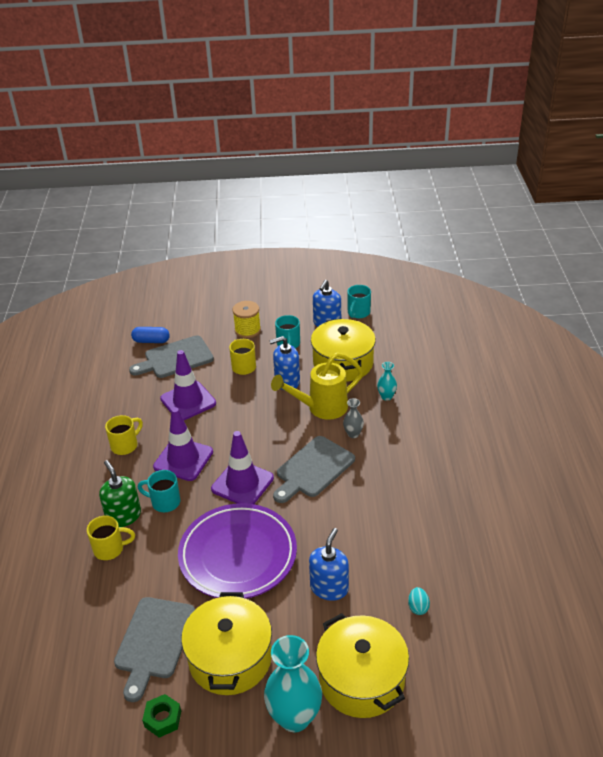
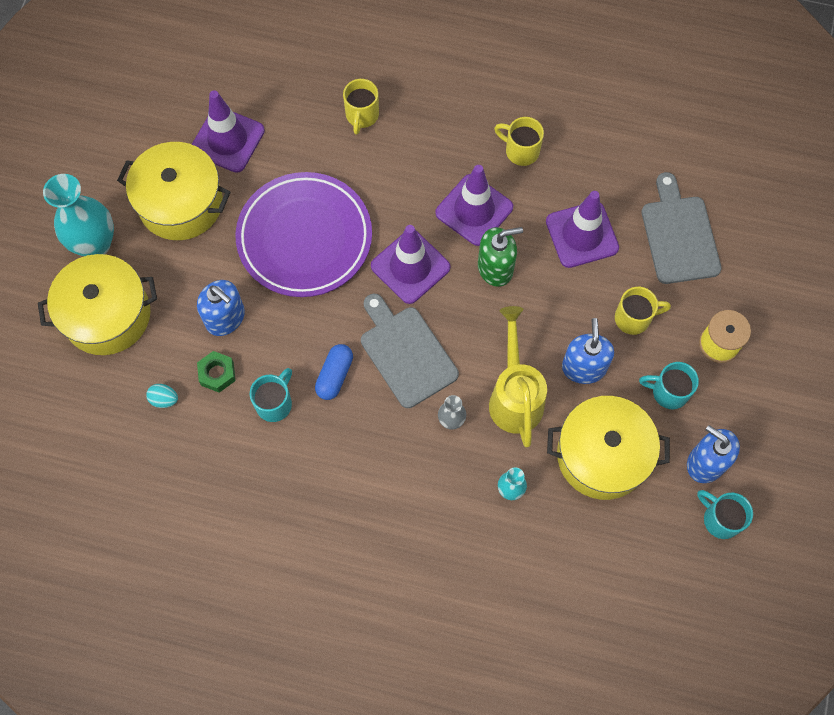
camera: 105 degrees right, 30 degrees up
green soap dispenser [99,460,141,527] -> green soap dispenser moved to [478,227,523,287]
yellow mug [105,415,143,455] -> yellow mug turned 150 degrees clockwise [494,117,544,166]
grey cutting board [114,597,195,702] -> purple traffic cone [191,90,265,173]
blue capsule [131,327,170,343] -> blue capsule moved to [315,344,353,400]
turquoise mug [137,470,180,512] -> turquoise mug moved to [250,368,292,422]
green nut [142,694,181,738] -> green nut moved to [197,351,236,393]

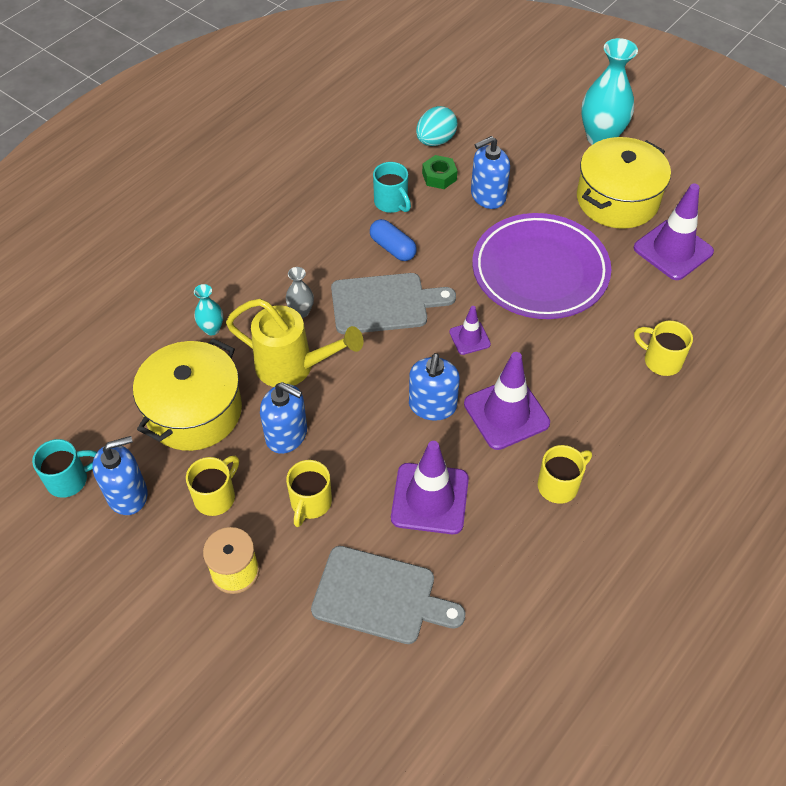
camera: 115 degrees right, 15 degrees down
yellow pot [38,254,157,355] -> none
turquoise egg [146,384,178,408] -> turquoise egg [416,106,458,146], size x1.72
purple traffic cone [371,225,450,304] -> purple traffic cone [449,306,491,355], size x0.53
green soap dispenser [478,227,523,287] -> blue soap dispenser [409,353,460,421]
turquoise mug [639,362,699,409] -> yellow mug [186,456,239,516]

